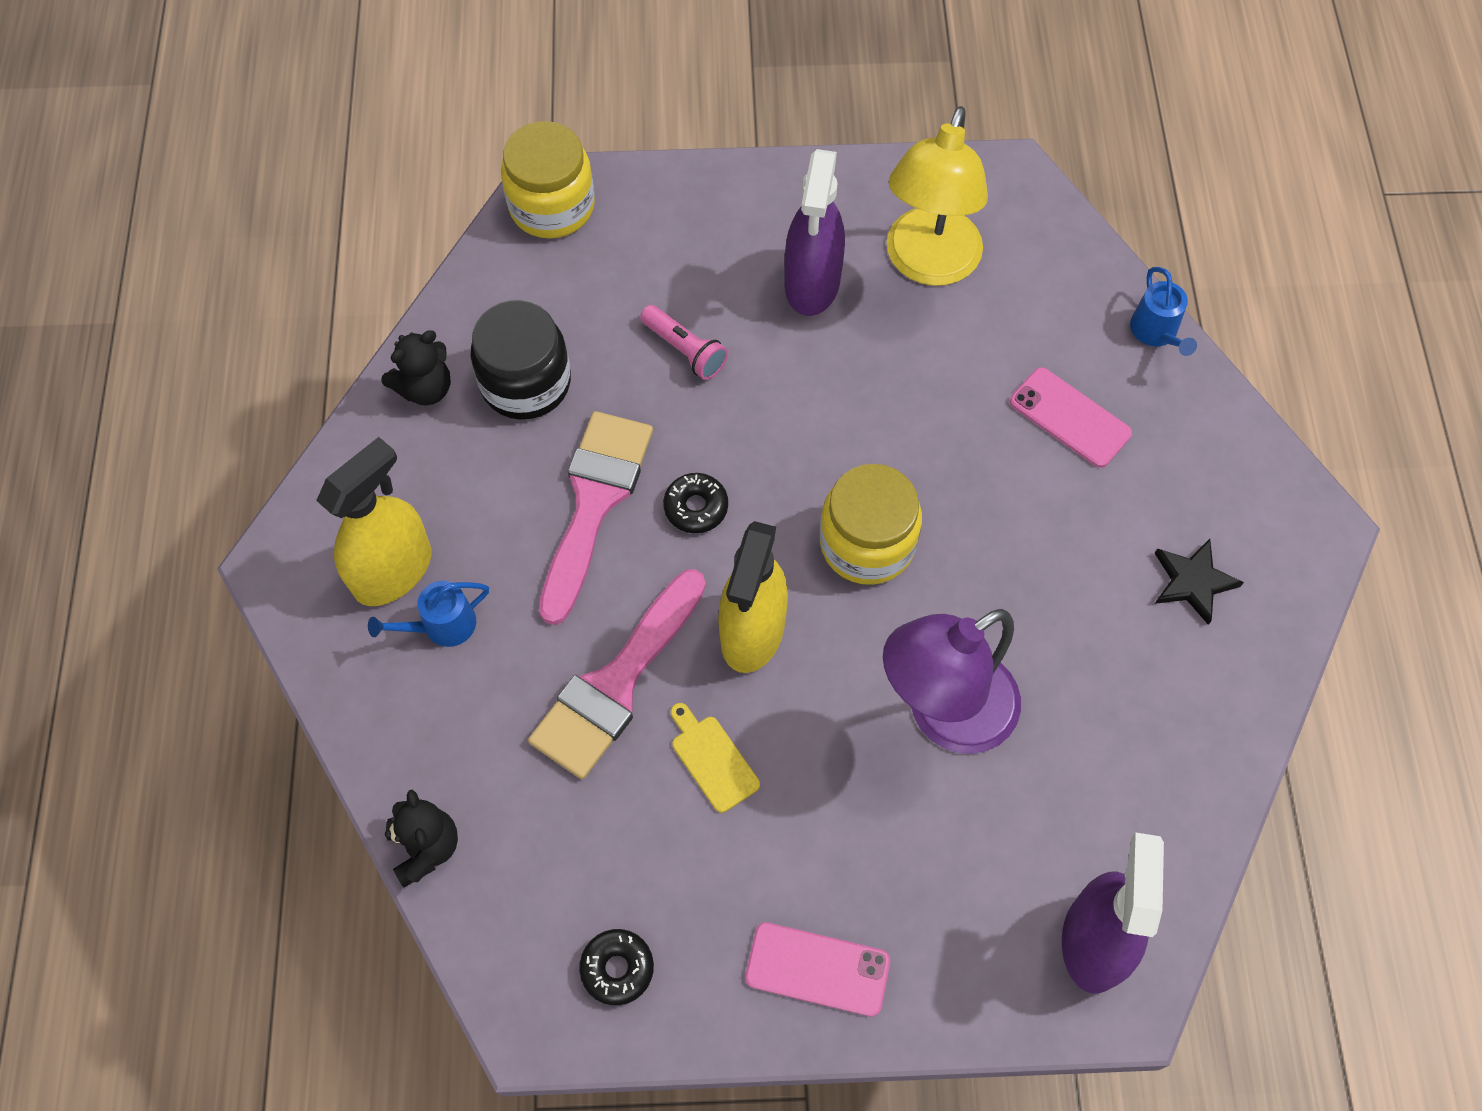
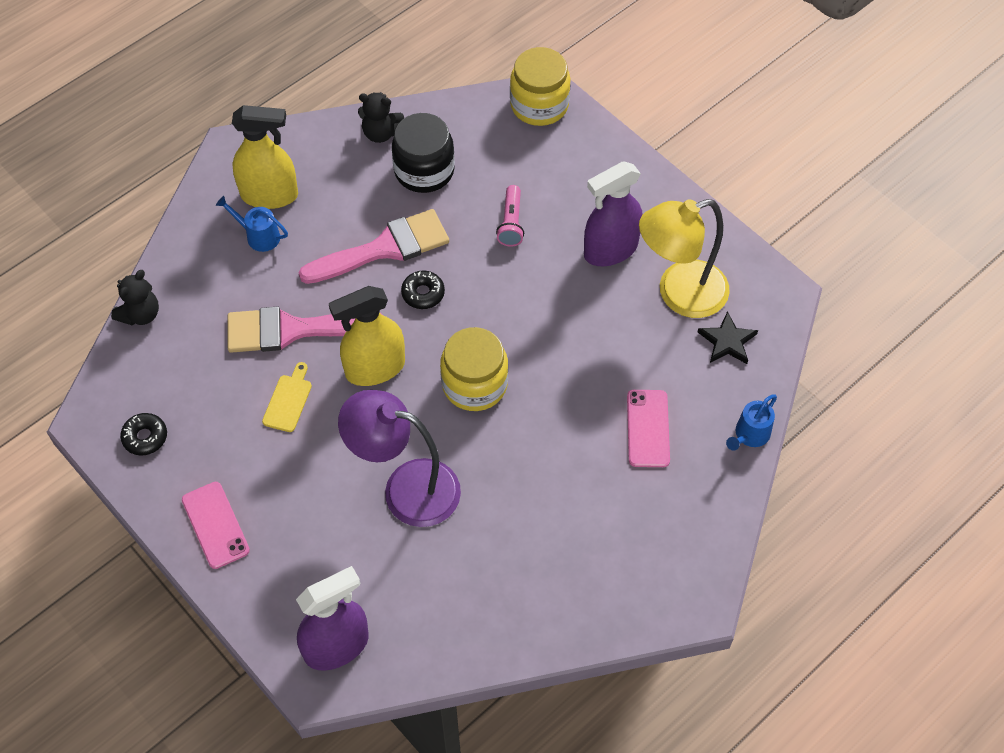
camera: 50 degrees right, 5 degrees down
black star [1155,539,1244,625] -> black star moved to [698,311,758,364]

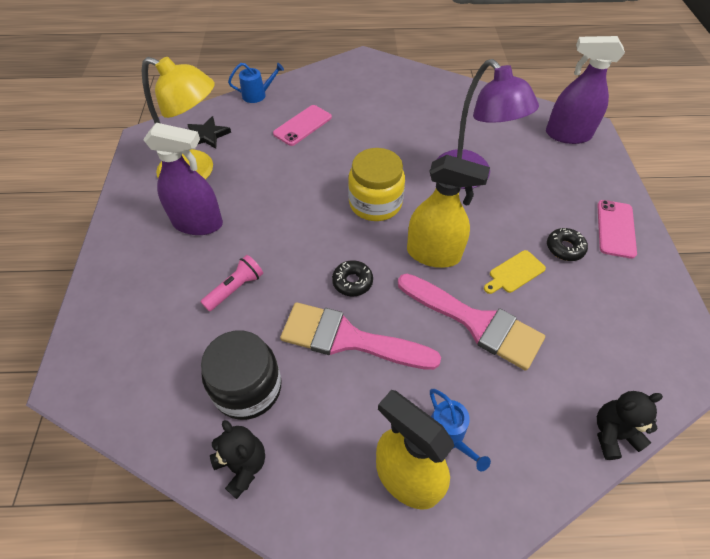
camera: 140 degrees left, 5 degrees down
black donut [120,413,167,455] -> black donut moved to [547,228,588,261]
yellow jar [510,47,571,126] -> none

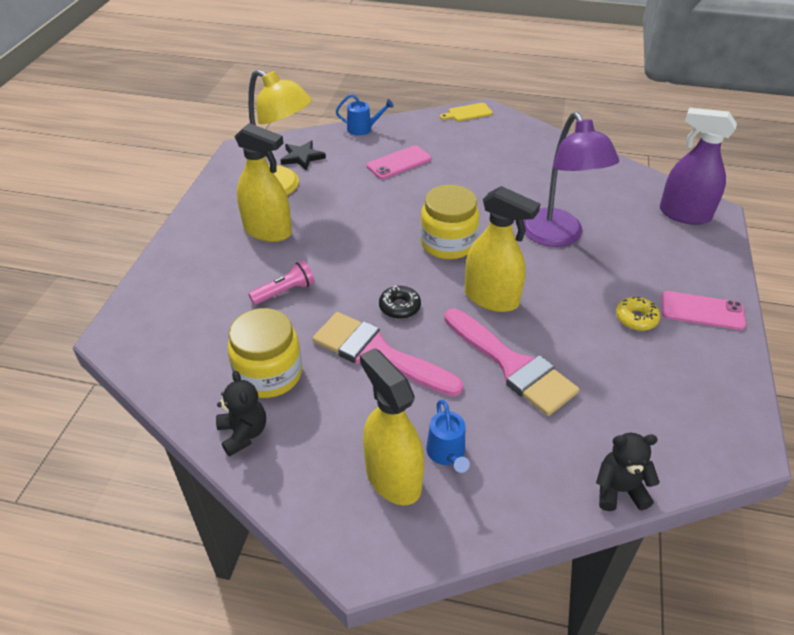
camera: 15 degrees right, 10 degrees down
purple spray bottle [143,123,223,235] -> yellow spray bottle [234,123,292,242]
black jar [201,330,281,420] -> yellow jar [228,308,302,398]
yellow cutting board [484,250,546,294] -> yellow cutting board moved to [440,103,493,121]
black donut [547,228,588,261] -> yellow donut [616,296,660,331]
pink phone [597,200,637,259] -> pink phone turned 75 degrees clockwise [662,291,746,330]

